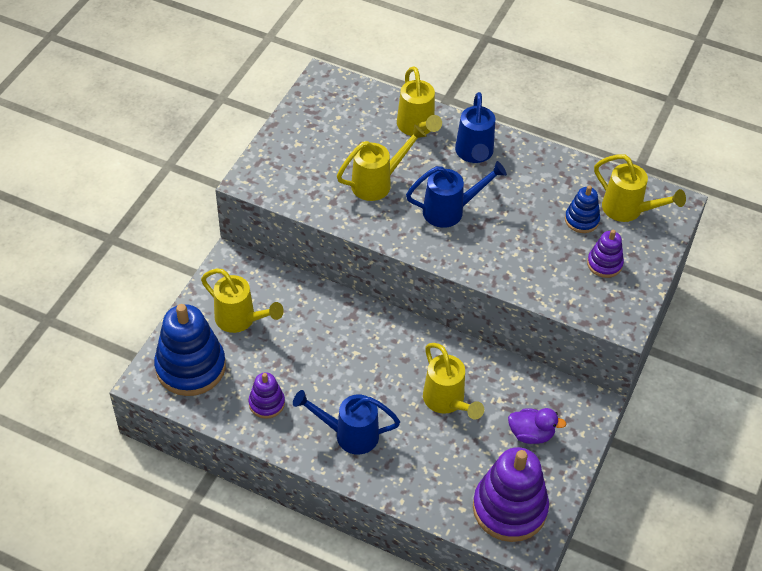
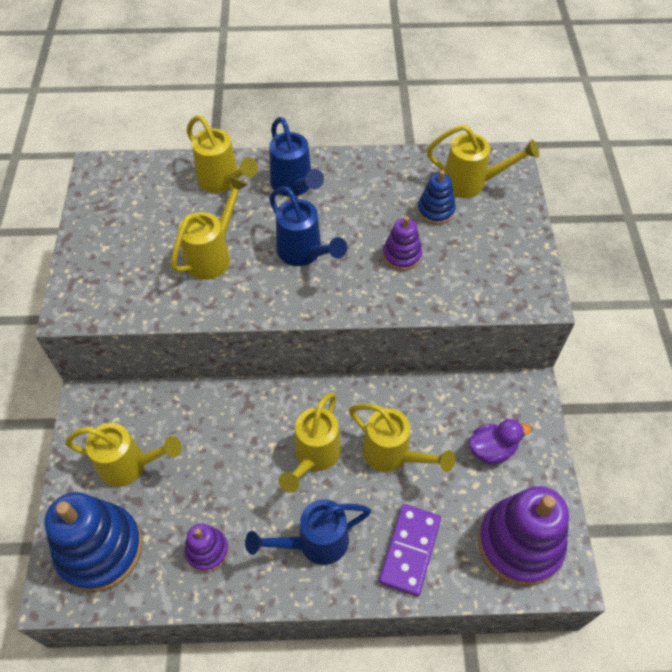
camera: 25 degrees left, 5 degrees up
blue watering can [406,161,507,228] -> blue watering can turned 90 degrees clockwise [269,186,347,266]
purple stacking toy [587,230,624,278] -> purple stacking toy moved to [383,216,422,271]
none -> yellow watering can [279,392,341,493]
none -> purple domino [379,504,441,596]

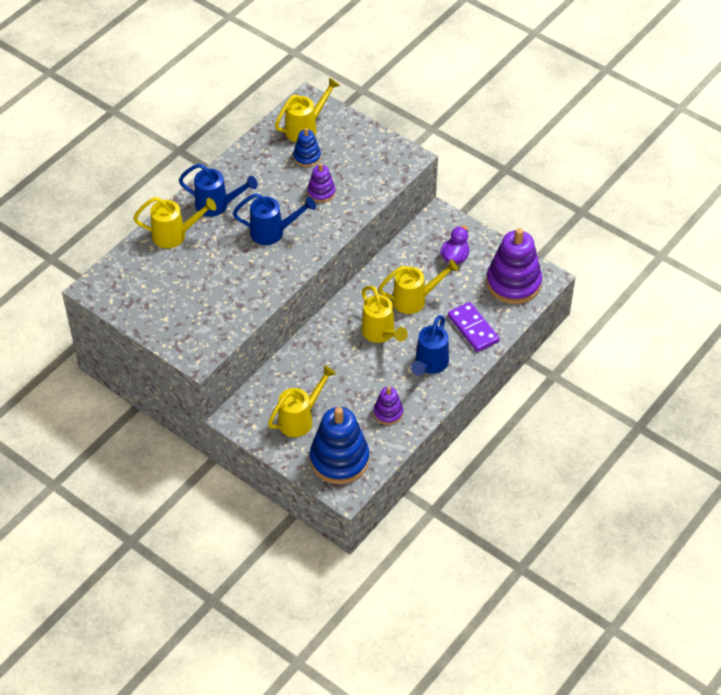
camera: 50 degrees left, 5 degrees down
yellow watering can [171,176,248,280] -> none

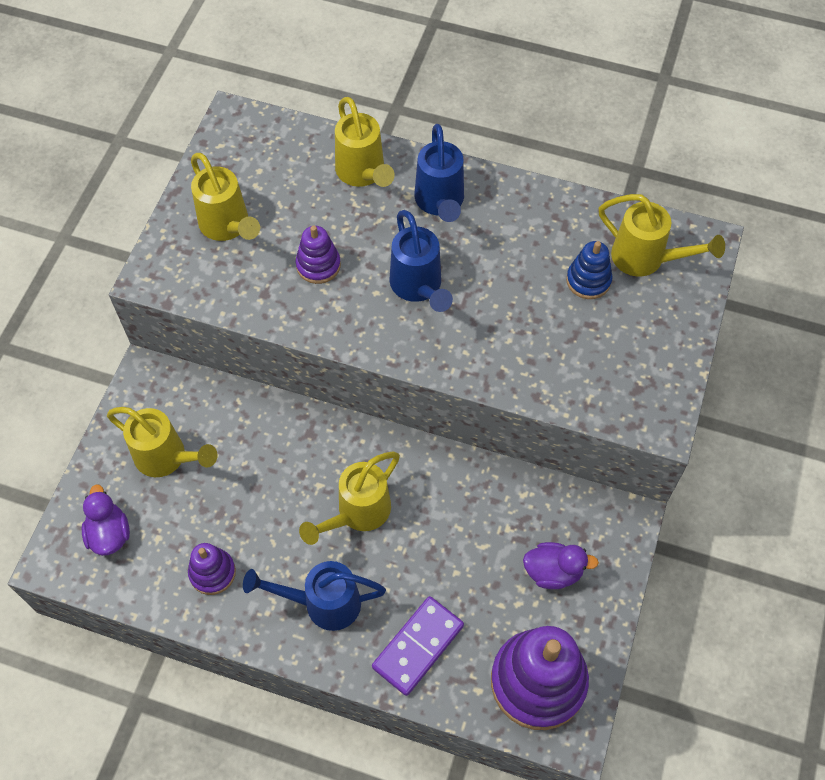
camera: 70 degrees right, 10 degrees up
purple stacking toy [307,163,335,203] -> purple stacking toy moved to [296,226,341,284]
blue stacking toy [310,407,369,484] -> purple duck [82,484,130,556]
yellow watering can [378,259,459,314] -> yellow watering can moved to [191,153,260,241]

